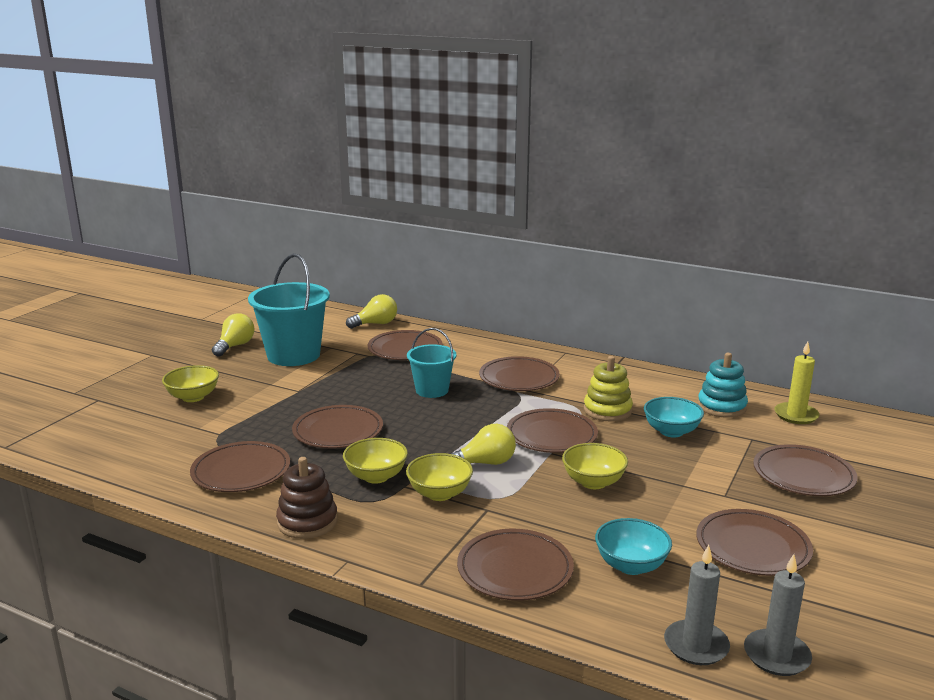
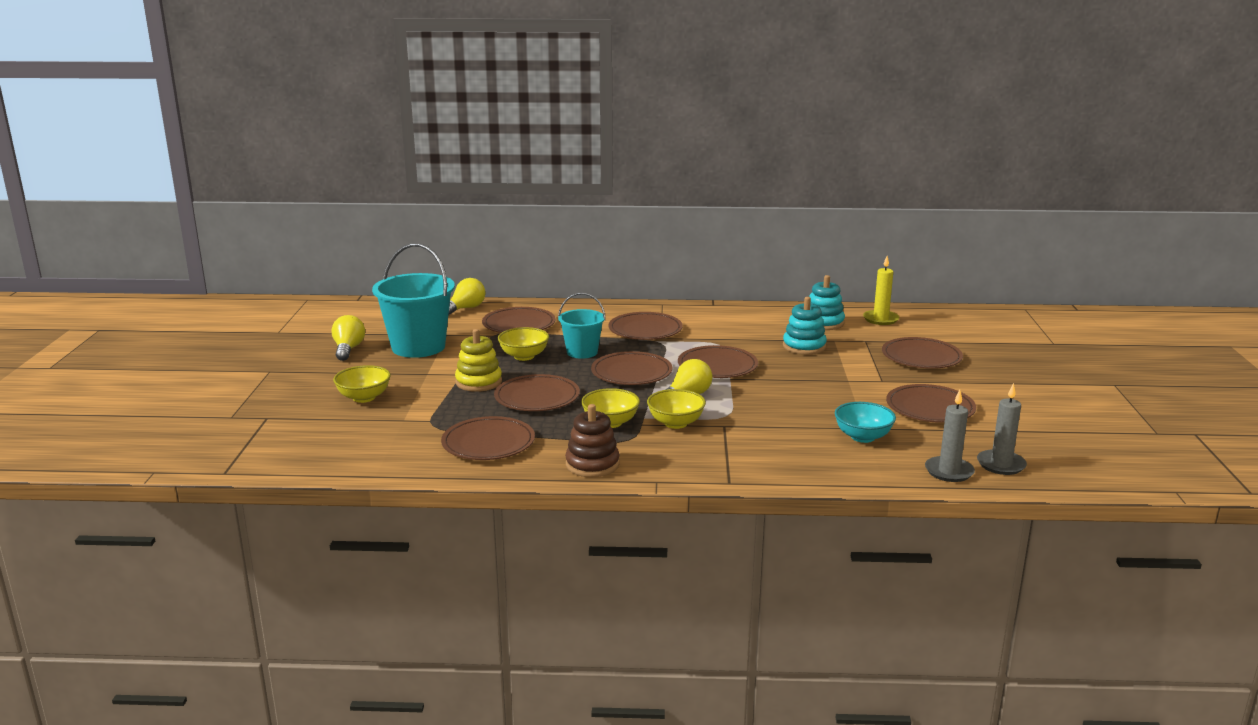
camera: 25 degrees left, 0 degrees up
brown plate [457,529,574,601] -> brown plate moved to [591,351,672,385]
yellow bowl [562,443,628,489] -> yellow bowl moved to [498,327,549,361]
yellow stacking toy [584,356,633,422] -> yellow stacking toy moved to [455,329,502,392]
turquoise bowl [644,397,704,437] -> turquoise stacking toy [783,297,827,355]

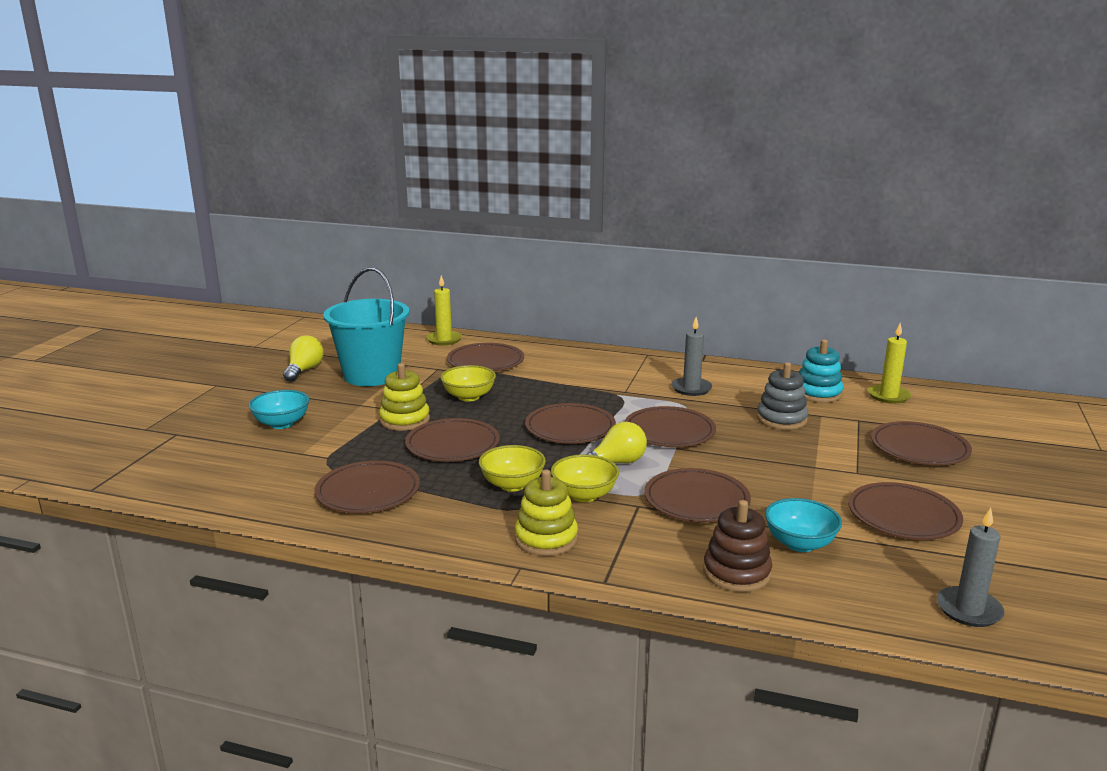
camera: 15 degrees right, 0 degrees up
yellow bowl [333,365,391,403] -> turquoise bowl [249,390,309,429]
yellow light bulb [448,278,485,316] -> yellow candle [426,275,462,345]
turquoise bucket [558,293,606,359] -> none
brown stacking toy [565,404,620,477] -> brown stacking toy moved to [703,500,772,592]
brown plate [608,312,683,340] -> brown plate moved to [644,468,751,522]
turquoise stacking toy [783,297,827,355] -> grey stacking toy [757,362,808,430]
grey candle [925,390,975,482] -> grey candle moved to [671,317,712,396]
none -> yellow stacking toy [515,470,578,556]

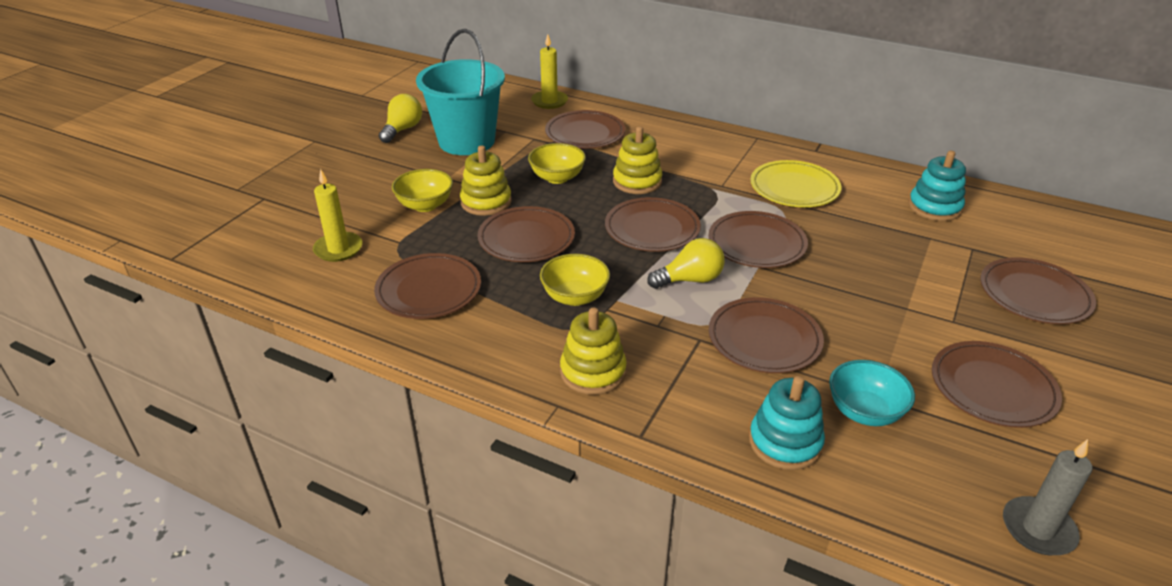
camera: 10 degrees right, 15 degrees up
turquoise bowl [249,390,309,429] -> none
yellow bowl [551,454,619,502] -> yellow bowl moved to [392,169,453,212]
grey candle [671,317,712,396] -> yellow plate [751,160,841,207]
brown stacking toy [703,500,772,592] -> turquoise stacking toy [749,376,825,470]
grey stacking toy [757,362,808,430] -> none
yellow candle [868,323,911,404] -> yellow candle moved to [313,169,362,262]
none -> yellow stacking toy [613,126,662,194]

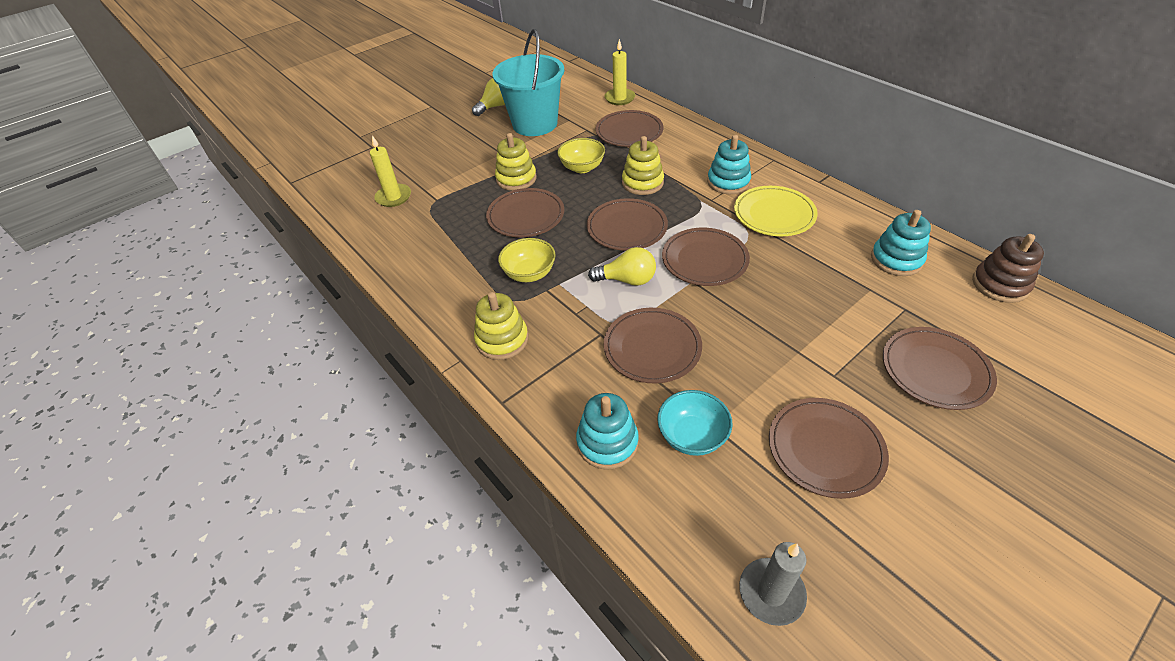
camera: 25 degrees right, 10 degrees up
brown plate [374,253,481,319] -> none
yellow bowl [392,169,453,212] -> none
none -> turquoise stacking toy [707,135,751,194]
none -> brown stacking toy [972,234,1044,303]

